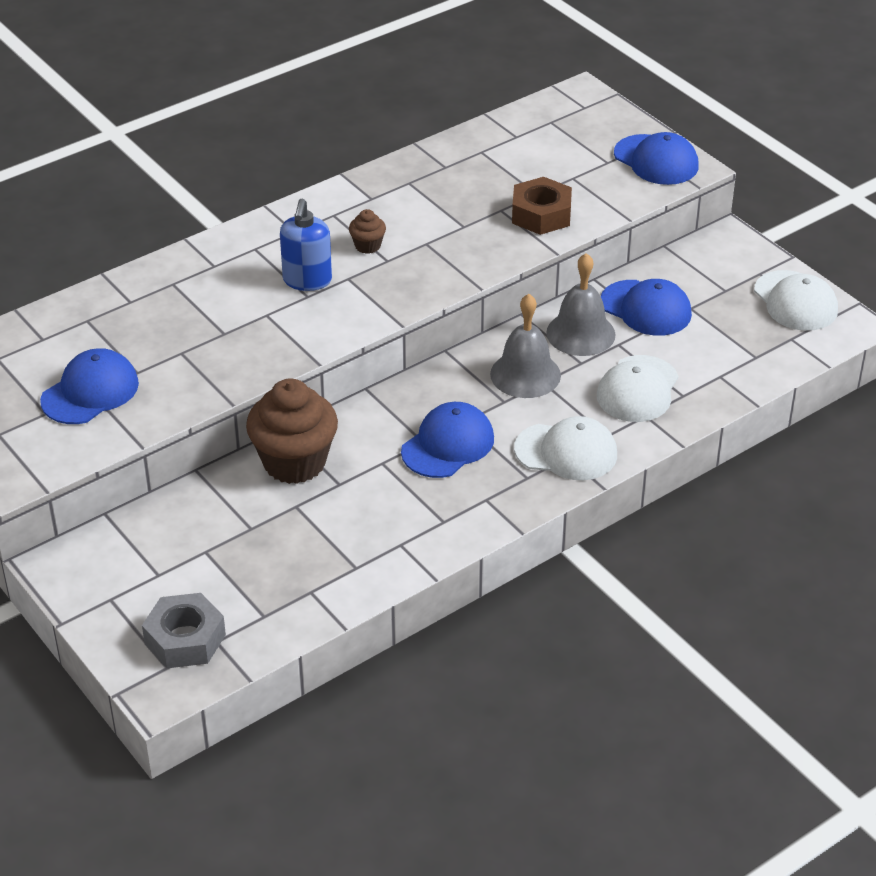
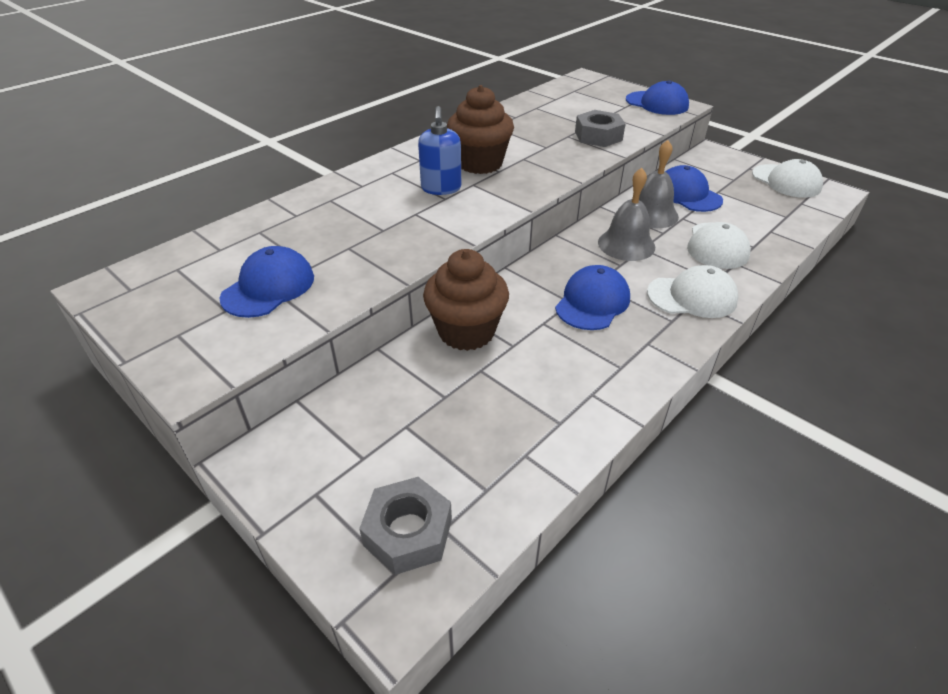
camera: 10 degrees left, 0 degrees up
brown cupcake [349,209,386,254] -> brown cupcake [447,85,514,174], size x2.23
brown nut [512,177,572,235] -> grey nut [575,110,625,147]
blue cap [601,279,692,336] -> blue cap turned 150 degrees counterclockwise [665,165,723,212]

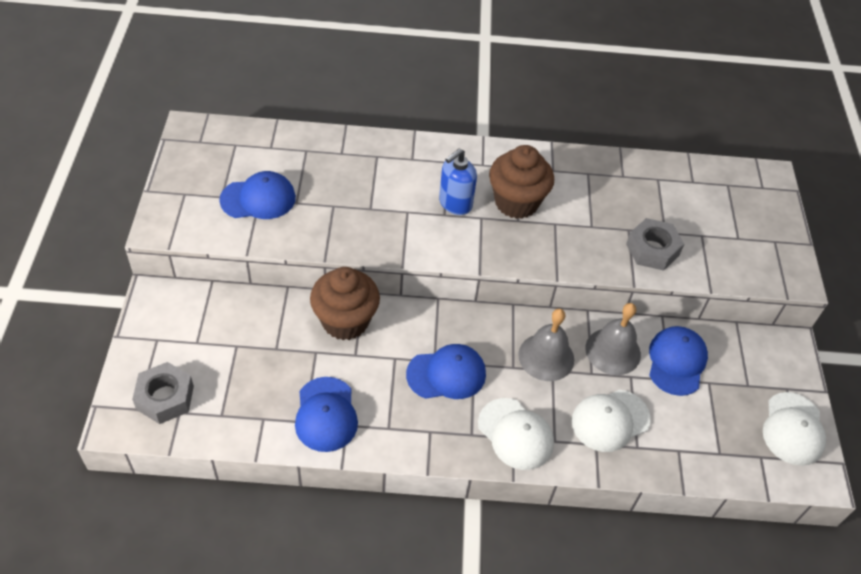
camera: 45 degrees right, 10 degrees up
blue cap [626,80,689,115] -> blue cap moved to [295,377,358,452]

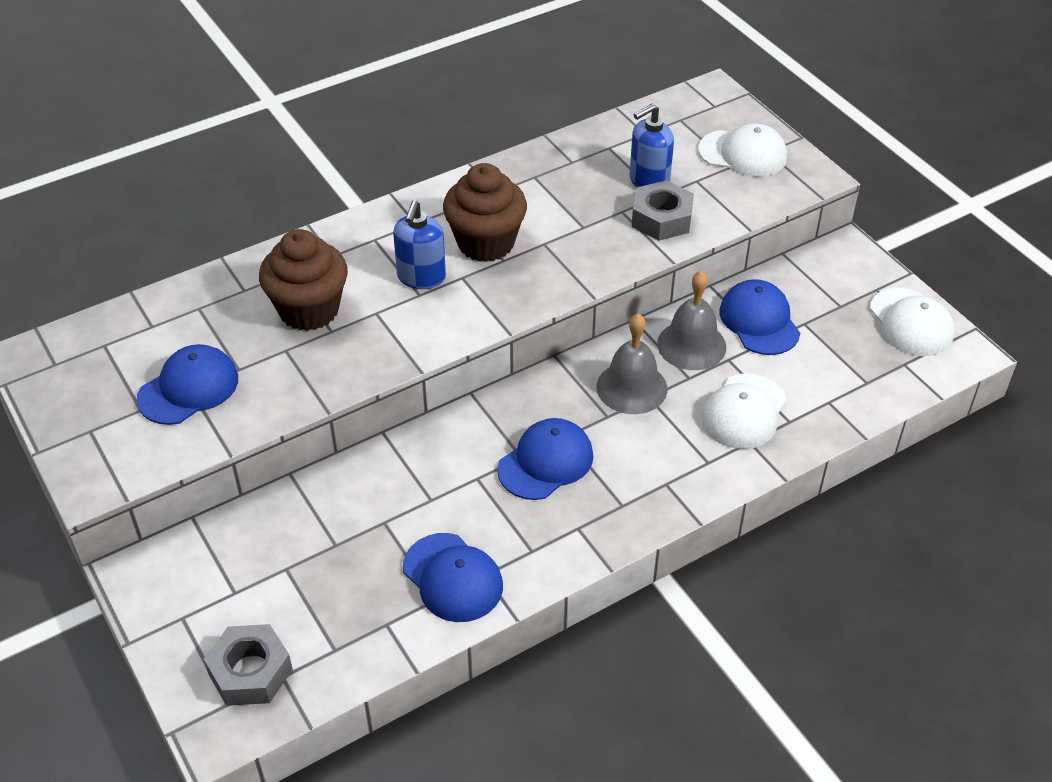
camera: 30 degrees left, 5 degrees down
brown cupcake [310,267,380,340] -> brown cupcake moved to [259,229,348,331]
white cap [478,398,554,470] -> white cap moved to [698,123,787,177]
none -> blue soap dispenser [630,104,674,187]

